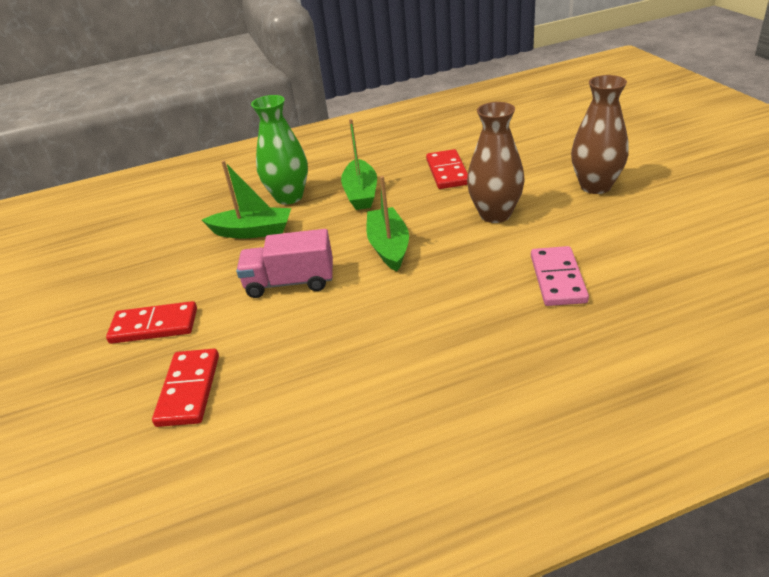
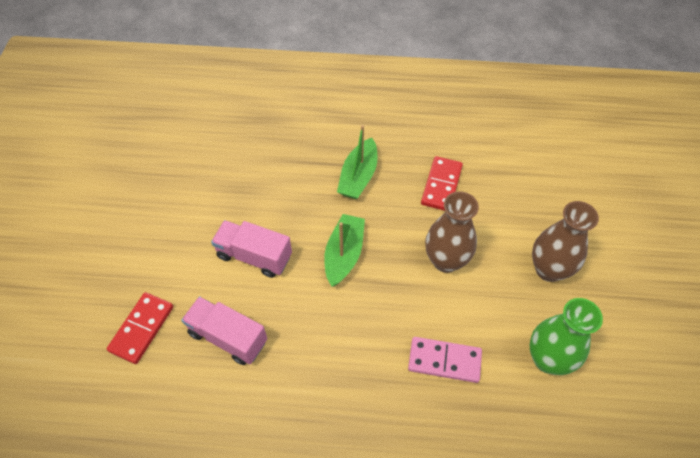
camera: 20 degrees right, 20 degrees up
red domino [106,301,197,344] -> none
green boat [202,160,291,238] -> none
green vase [251,95,308,205] -> green vase moved to [530,298,603,375]
pink domino [531,246,589,306] -> pink domino turned 75 degrees clockwise [408,337,482,383]
none -> pink truck [181,297,267,365]

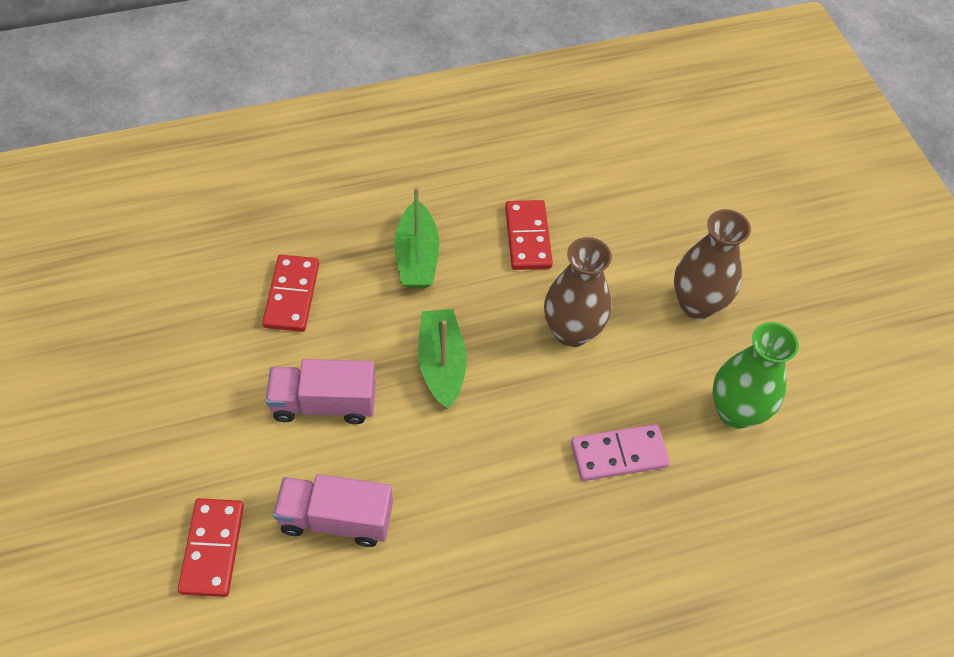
camera: 25 degrees left, 0 degrees up
none -> red domino [262,255,319,332]

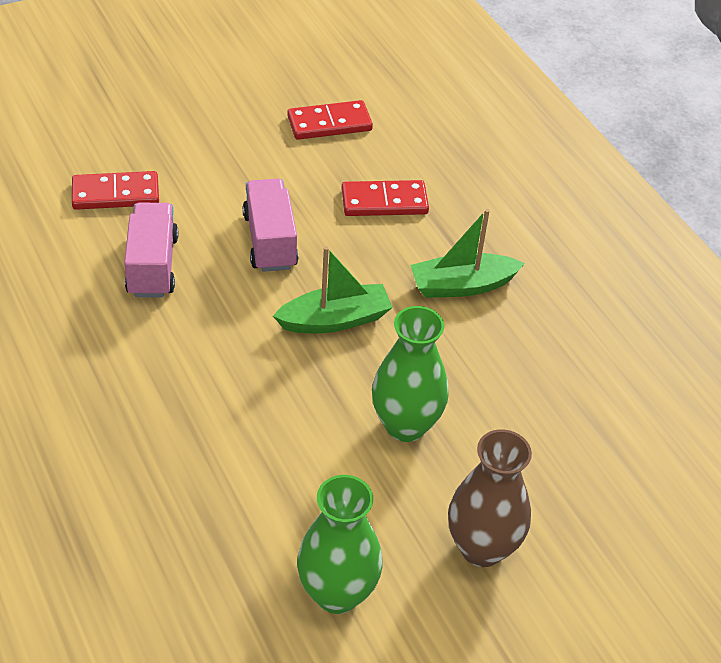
camera: 80 degrees right, 10 degrees down
red domino [505,200,553,270] -> red domino moved to [287,100,373,140]
brown vase [544,237,612,347] -> green vase [372,306,449,442]
pink domino [571,424,670,481] -> none

